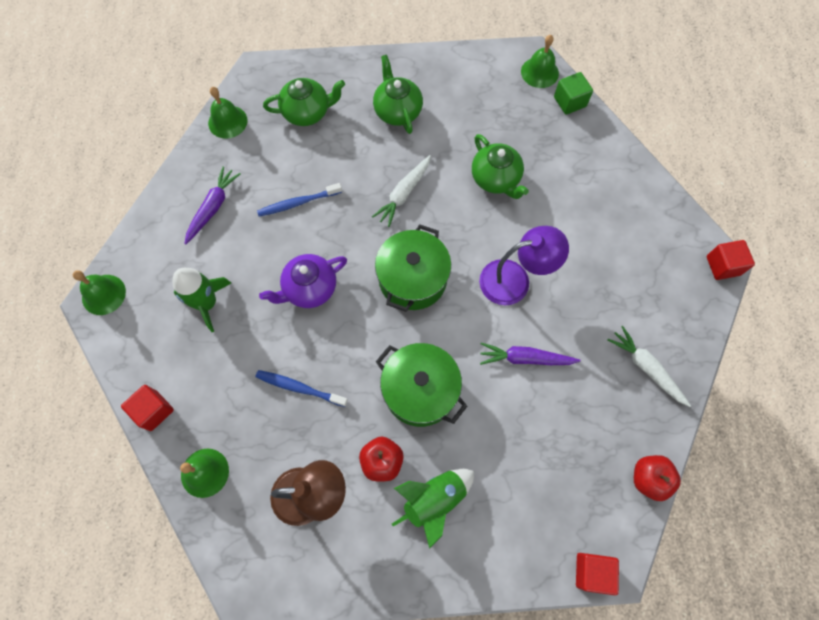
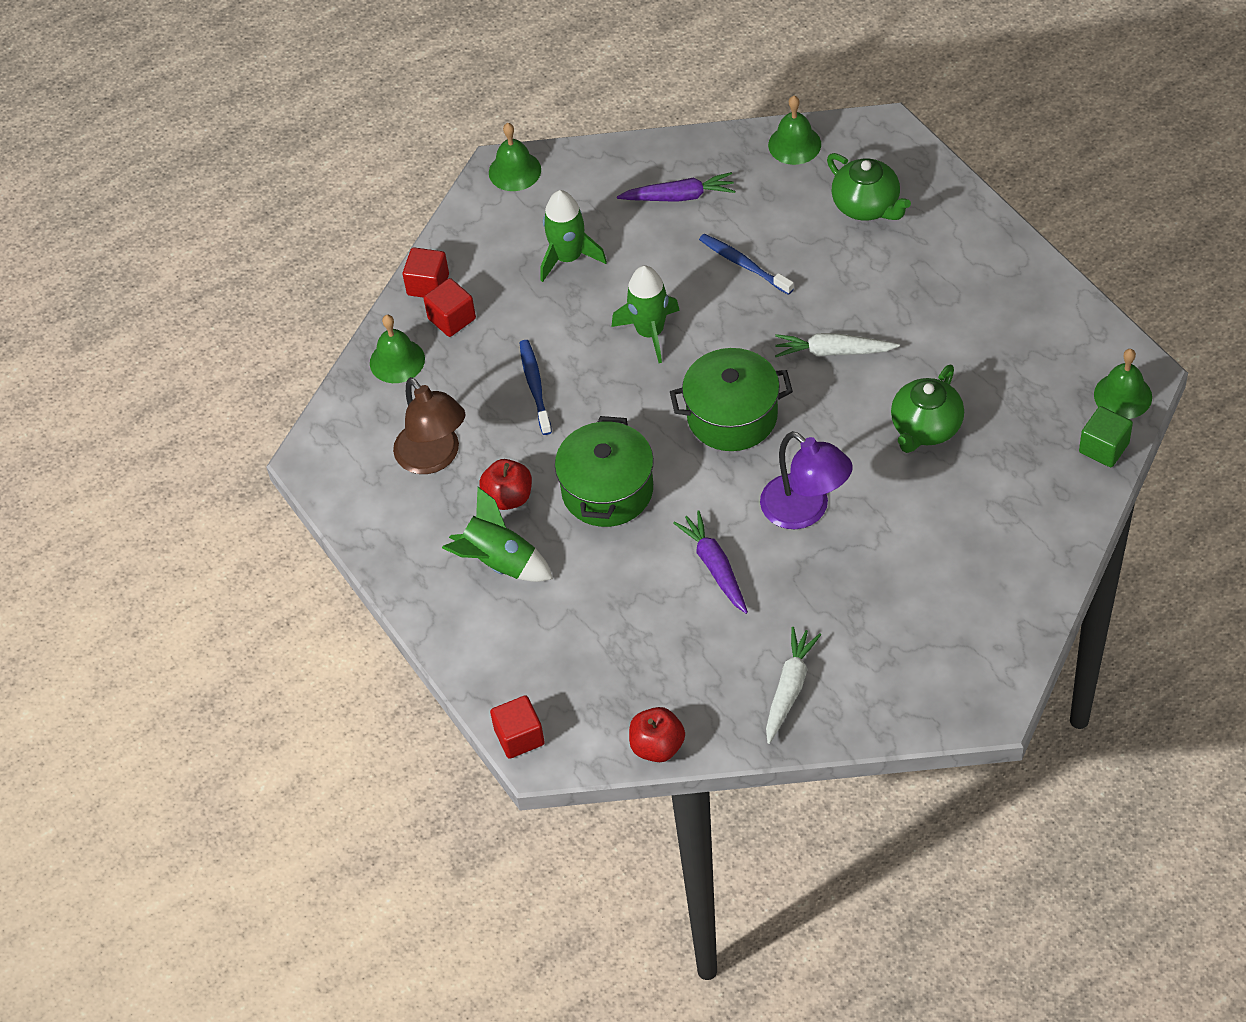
camera: 65 degrees right, 15 degrees down
purple teapot [259,254,347,308] -> green rocket [612,266,680,363]
green teapot [373,55,423,134] -> none
red cube [707,240,755,280] -> red cube moved to [424,278,476,337]

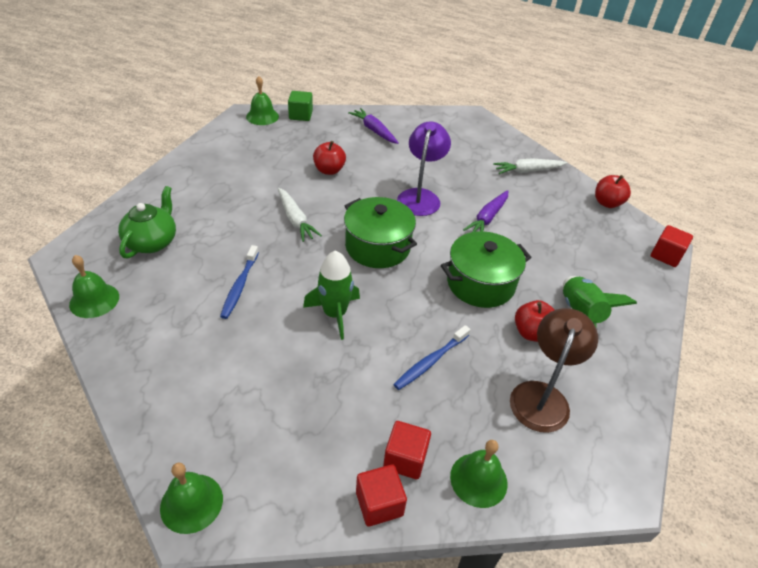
camera: 130 degrees left, 10 degrees down
green rocket [540,190,607,282] -> none
purple carrot [617,172,735,202] -> purple carrot moved to [348,108,398,144]
green teapot [891,364,964,453] -> red apple [313,141,346,175]

